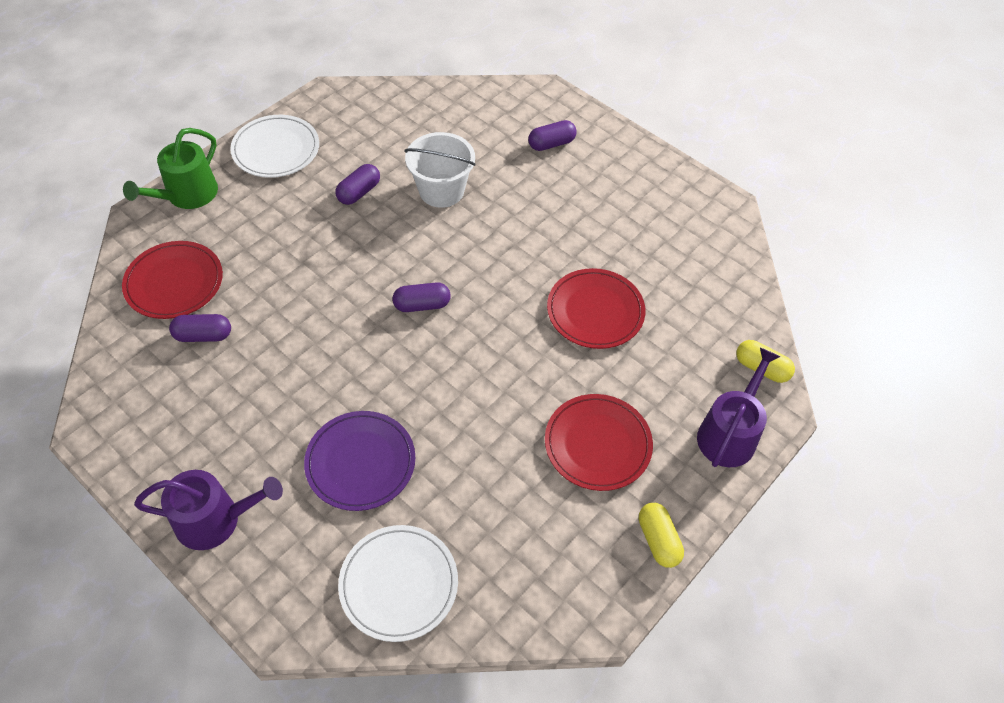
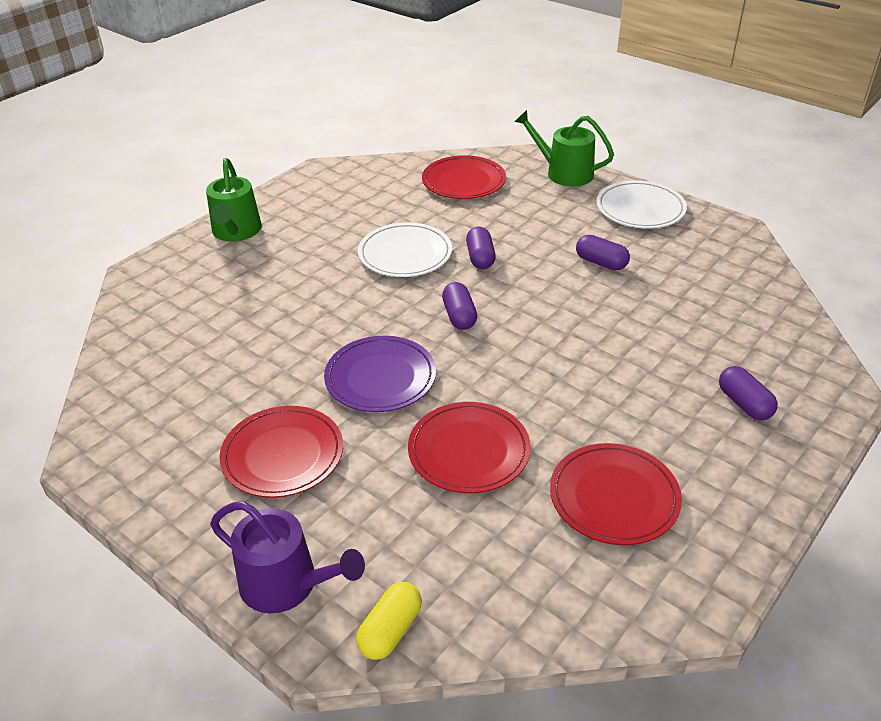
camera: 90 degrees right, 15 degrees down
purple watering can [134,470,283,550] -> green watering can [206,158,262,241]
purple capsule [169,314,231,342] -> purple capsule moved to [466,226,496,269]
purple plate [304,411,415,511] -> purple plate moved to [324,336,436,412]
white plate [338,525,458,642] -> white plate moved to [358,222,452,277]
white bucket [404,132,476,208] -> none
yellow capsule [639,503,684,568] -> none
none -> red plate [550,443,682,545]

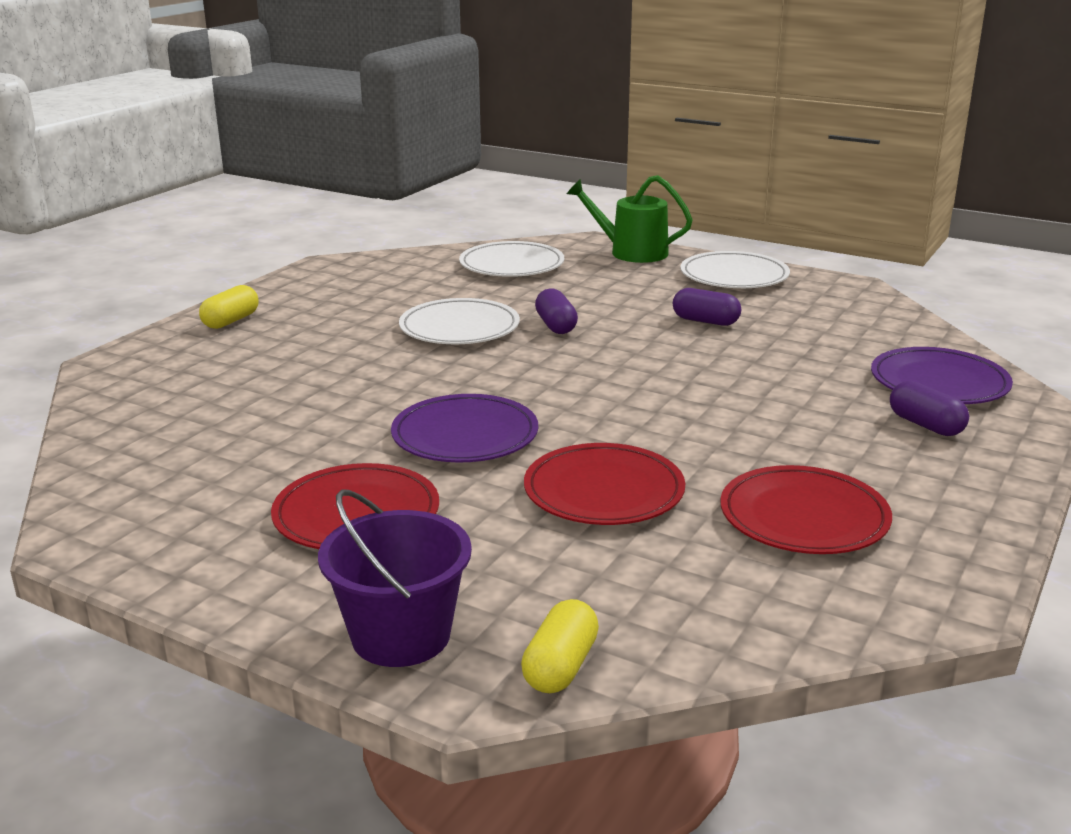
camera: 10 degrees left, 15 degrees down
green watering can [206,158,262,241] -> yellow capsule [199,285,259,329]
purple watering can [210,502,365,613] -> purple bucket [318,490,472,667]
red plate [422,155,506,199] -> white plate [459,241,564,277]
purple capsule [442,282,477,330] -> none
none -> purple plate [871,347,1013,404]

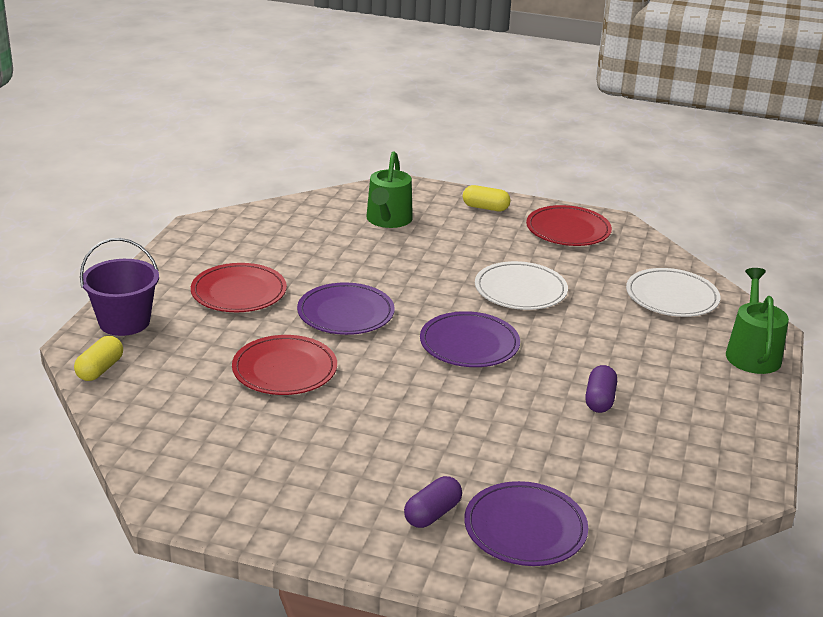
camera: 75 degrees right, 5 degrees up
yellow capsule [521,599,599,693] -> yellow capsule turned 75 degrees counterclockwise [74,336,123,381]
purple capsule [535,288,578,334] -> none
white plate [680,251,790,288] -> none
red plate [720,465,892,554] -> red plate moved to [526,205,612,246]
none -> green watering can [366,151,413,228]
none -> purple plate [420,311,520,367]

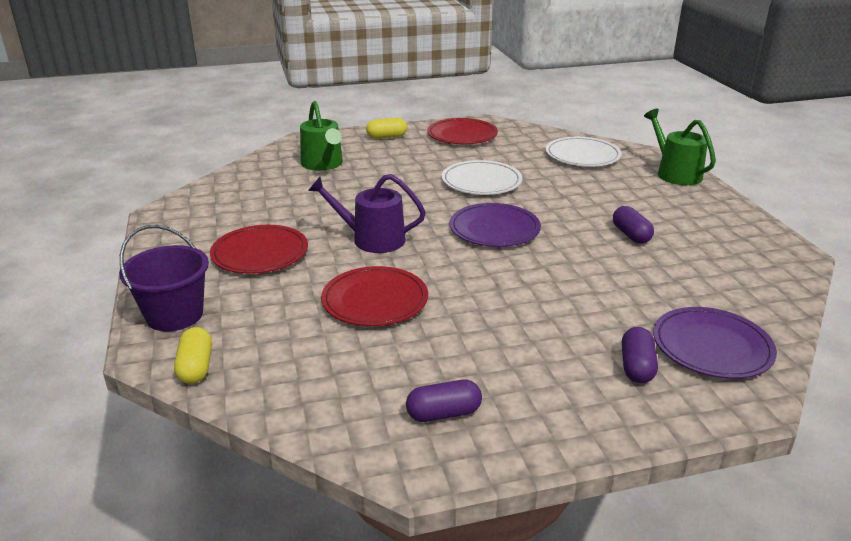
camera: 30 degrees left, 0 degrees up
purple plate [297,282,395,335] -> purple watering can [308,174,426,253]
none -> purple capsule [406,380,482,422]

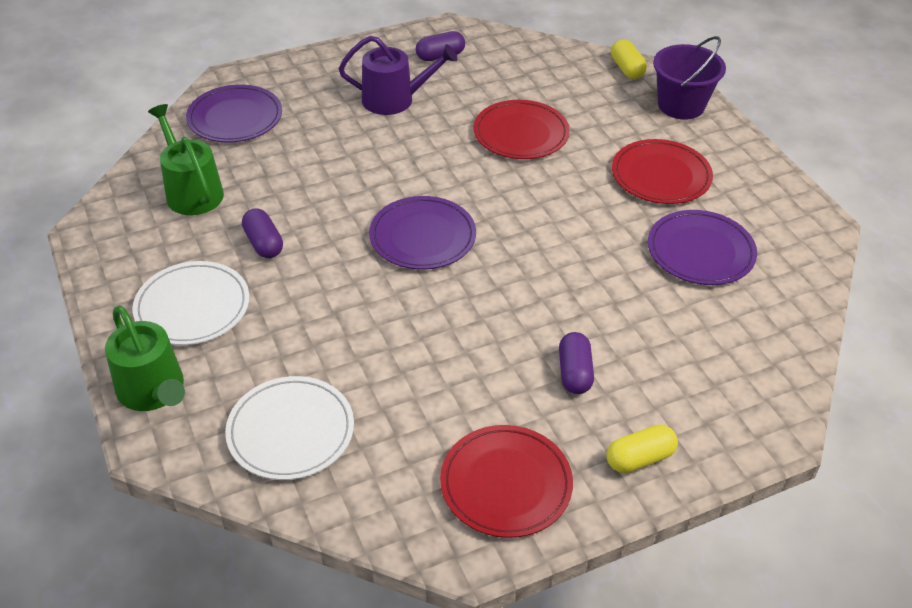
camera: 170 degrees right, 15 degrees up
green watering can [300,101,343,171] -> green watering can moved to [148,104,224,215]
purple watering can [308,174,426,253] -> purple watering can moved to [339,36,457,115]
white plate [442,160,522,195] -> white plate moved to [132,261,249,345]
purple capsule [622,327,658,383] -> purple capsule moved to [559,332,594,394]
none -> purple plate [648,210,757,285]

